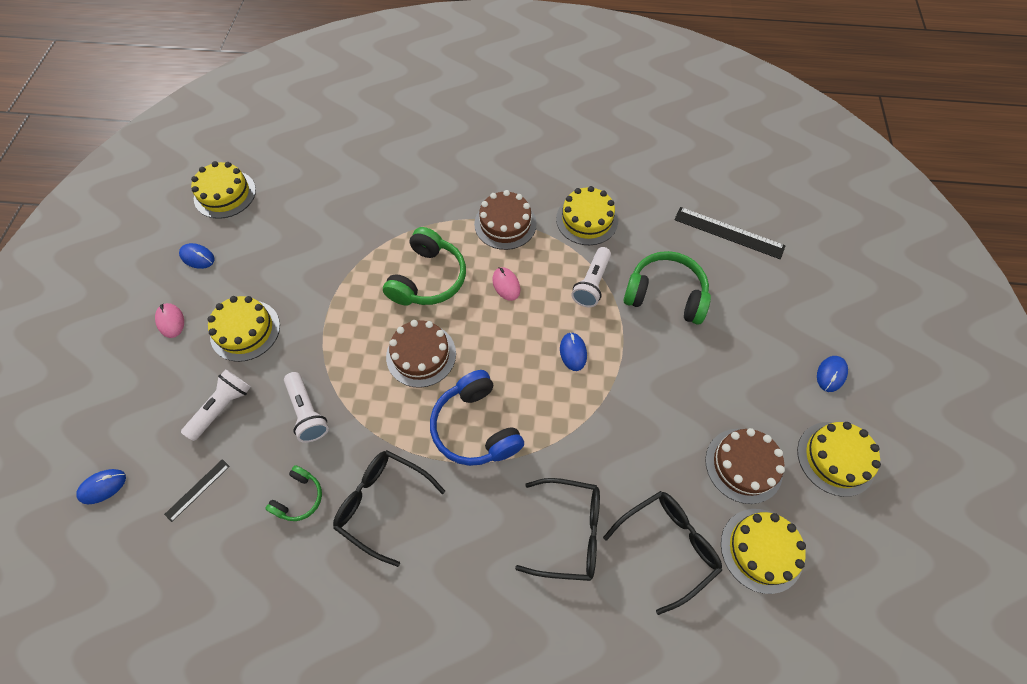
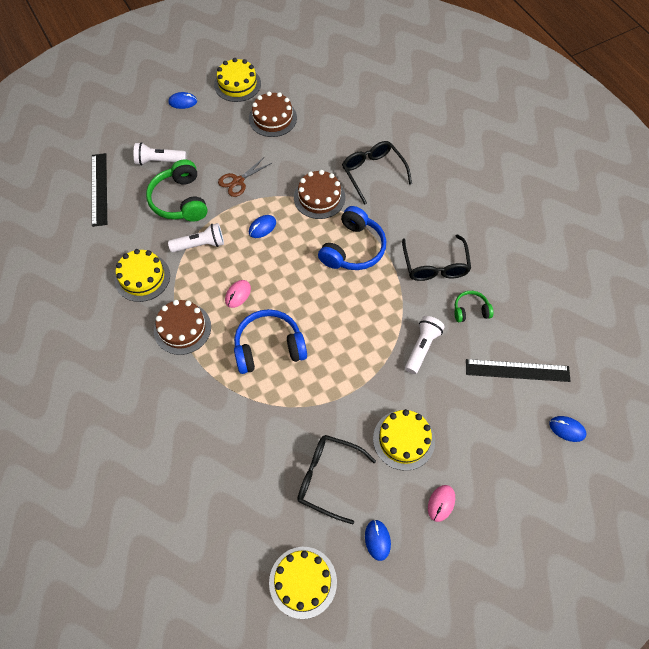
camera: 125 degrees left, 0 degrees up
black ruler [164,459,230,522] -> black ruler [466,359,570,382], size x1.89
white flashlight [181,369,251,441] -> white flashlight moved to [134,142,186,165]
green headphones [383,227,466,306] -> blue headphones [234,309,307,374]
brown cake [386,320,456,388] -> brown cake moved to [294,170,345,219]
black glasses [603,491,722,615] -> black glasses moved to [297,435,376,524]
yellow cake [721,509,806,594] -> none
none -> brown scissors [218,157,272,197]

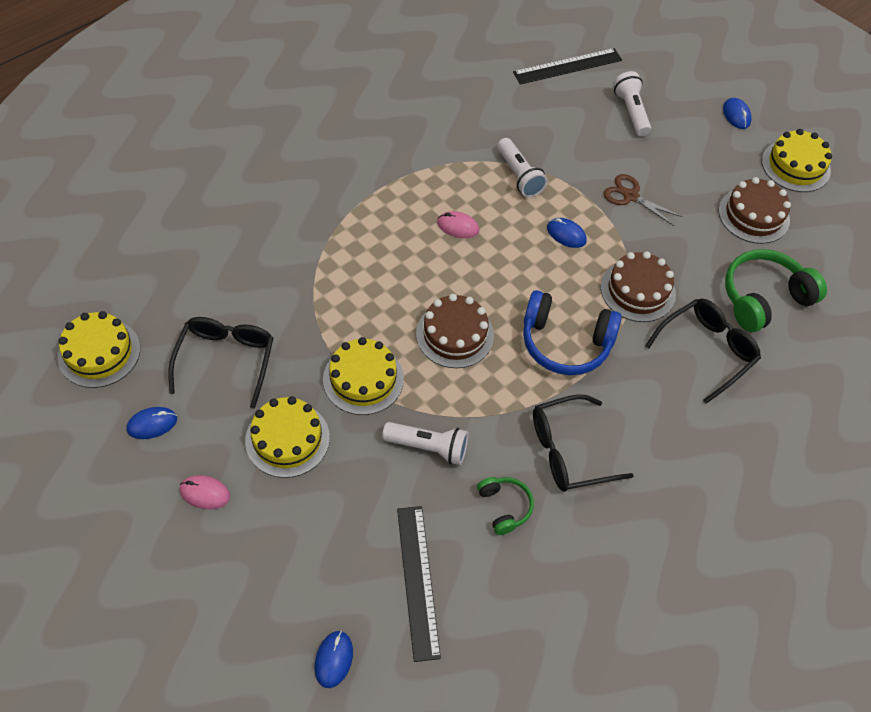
camera: 75 degrees right, 5 degrees down
yellow cake [115,249,170,302] -> yellow cake moved to [323,337,404,415]
green headphones [146,159,207,222] -> green headphones moved to [725,249,827,332]
brown cake [154,300,211,355] -> brown cake moved to [416,294,494,368]
blue headphones [234,309,307,374] -> none

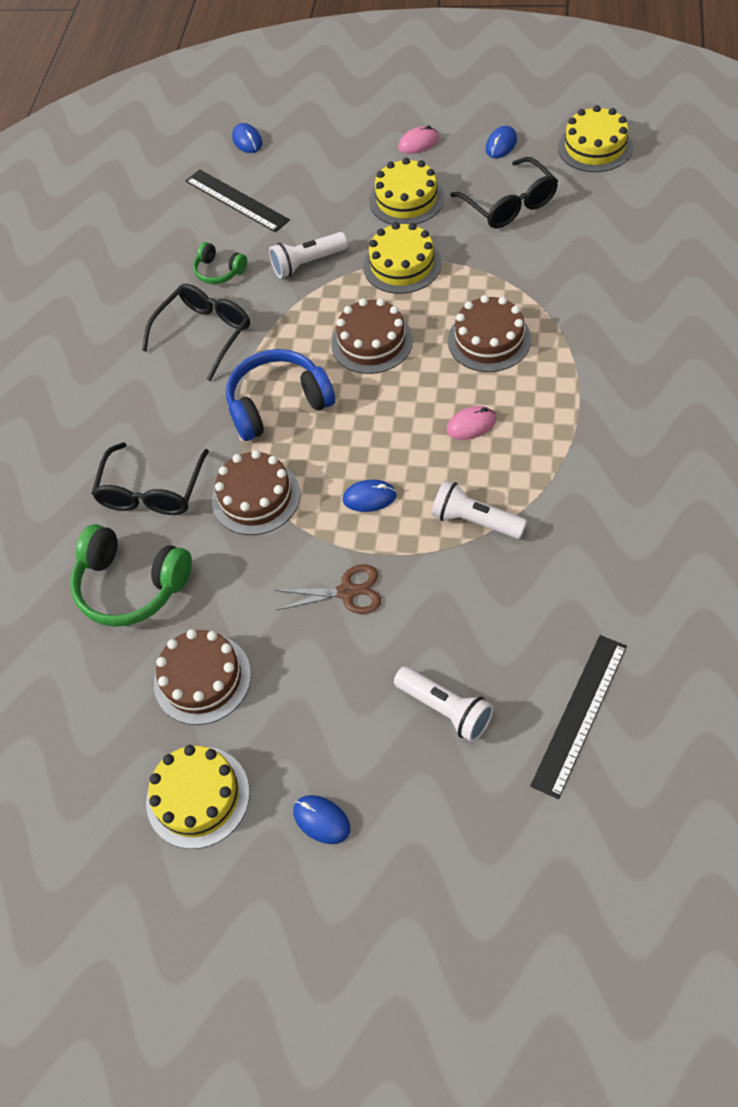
camera: 150 degrees right, 0 degrees up
green headphones [725,249,827,332] -> green headphones turned 90 degrees clockwise [70,524,192,627]
none -> brown cake [448,295,531,372]

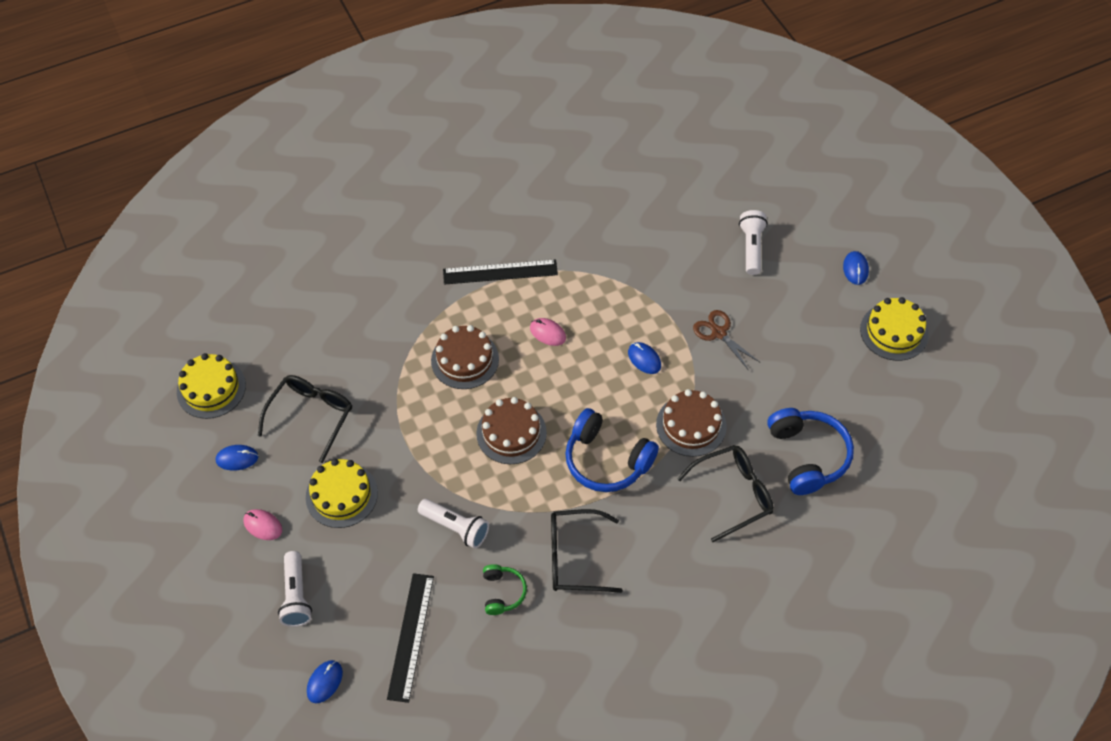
camera: 130 degrees left, 0 degrees up
green headphones [70,524,192,627] -> blue headphones [767,408,854,495]
brown cake [154,629,251,725] -> none
yellow cake [363,222,442,294] -> none
white flashlight [432,480,527,539] -> white flashlight moved to [278,551,312,627]
black ruler [530,635,627,799] -> black ruler moved to [443,260,558,285]

